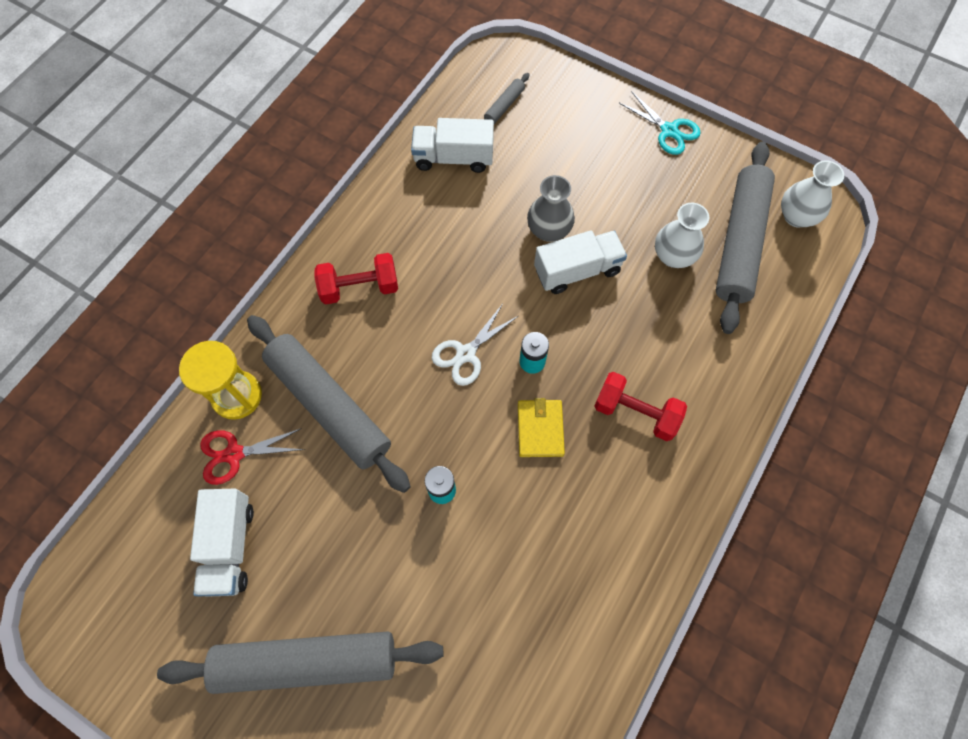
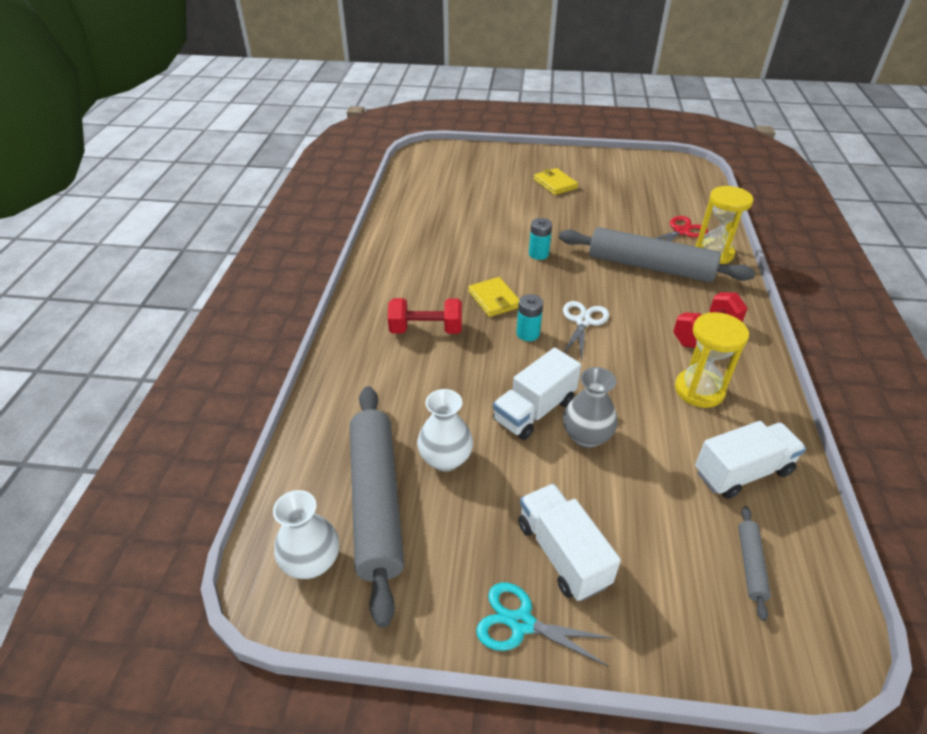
camera: 155 degrees right, 25 degrees down
grey rolling pin [157,632,444,694] -> yellow wallet [534,168,578,195]
white truck [190,489,254,597] -> white truck moved to [518,484,621,601]
none -> yellow hourglass [675,312,749,408]

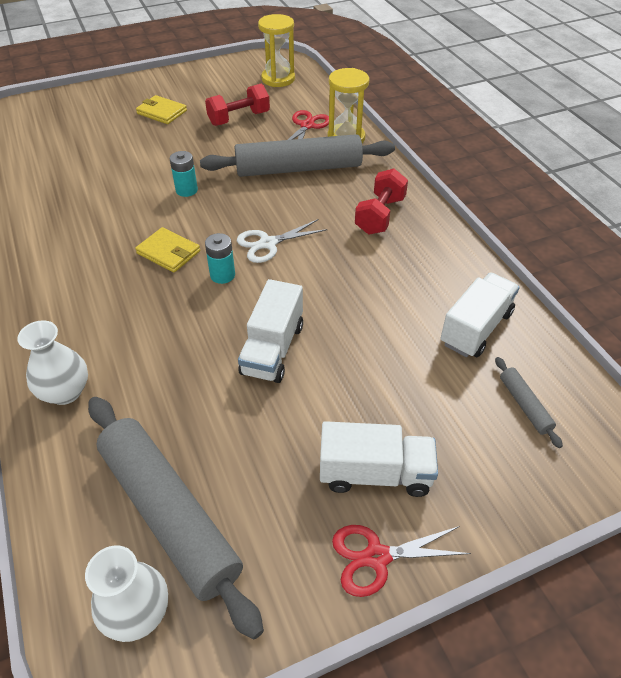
camera: 30 degrees left, 5 degrees up
red dumbbell [388,298,462,334] -> red dumbbell moved to [205,84,270,126]
white vase [417,389,473,471] -> white vase moved to [17,320,88,405]
turquoise scissors [476,583,614,667] -> red scissors [332,525,471,597]
white truck [518,484,621,601] -> white truck turned 150 degrees clockwise [320,421,438,497]
white scissors [563,301,609,359] -> white scissors turned 105 degrees counterclockwise [237,219,328,263]
grey vase [563,367,618,448] -> none
yellow hourglass [675,312,749,408] -> yellow hourglass moved to [258,14,295,87]

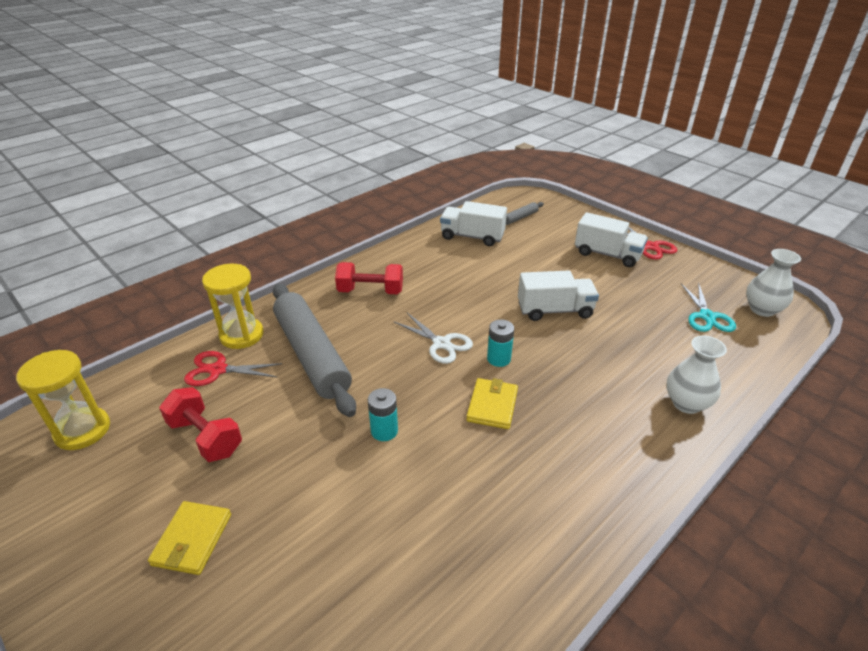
camera: 110 degrees left, 10 degrees down
grey rolling pin [88,397,264,639] -> turquoise scissors [681,282,736,332]
white truck [320,421,438,497] -> white truck turned 135 degrees clockwise [575,212,648,267]

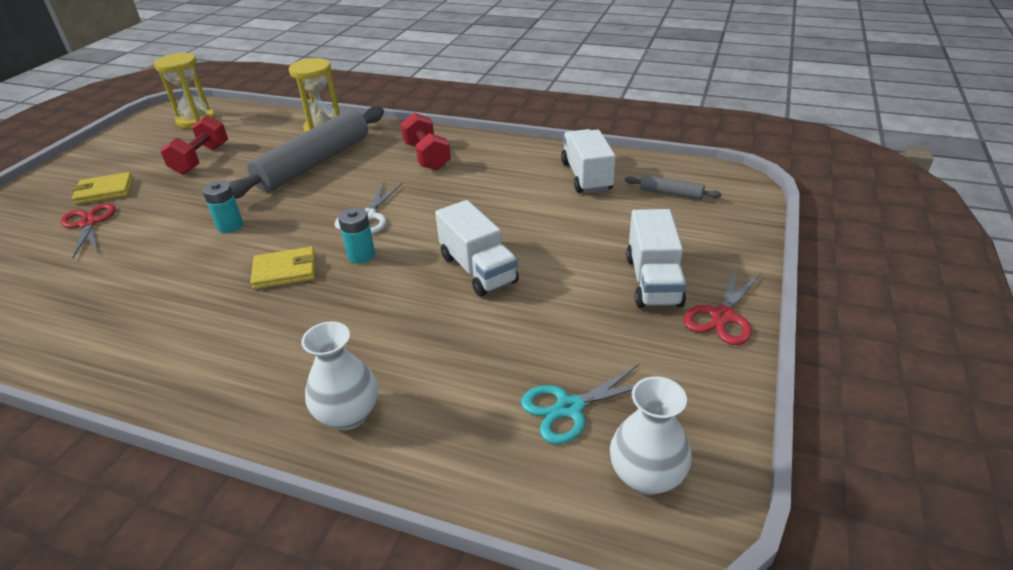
camera: 65 degrees right, 0 degrees up
red scissors [184,351,283,386] -> red scissors moved to [60,203,116,258]

